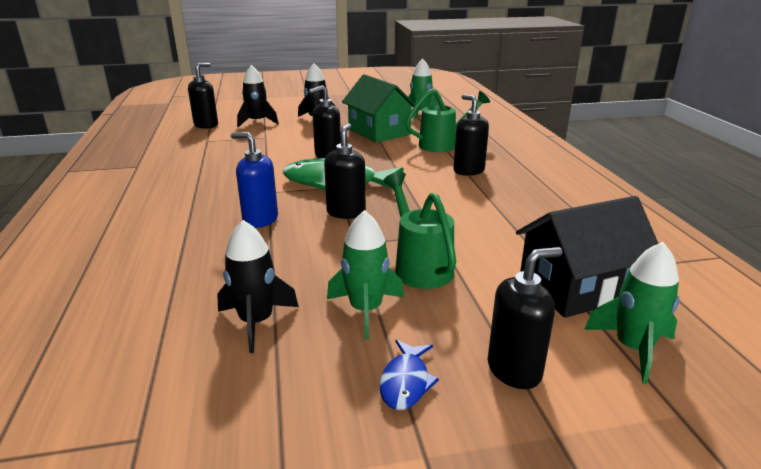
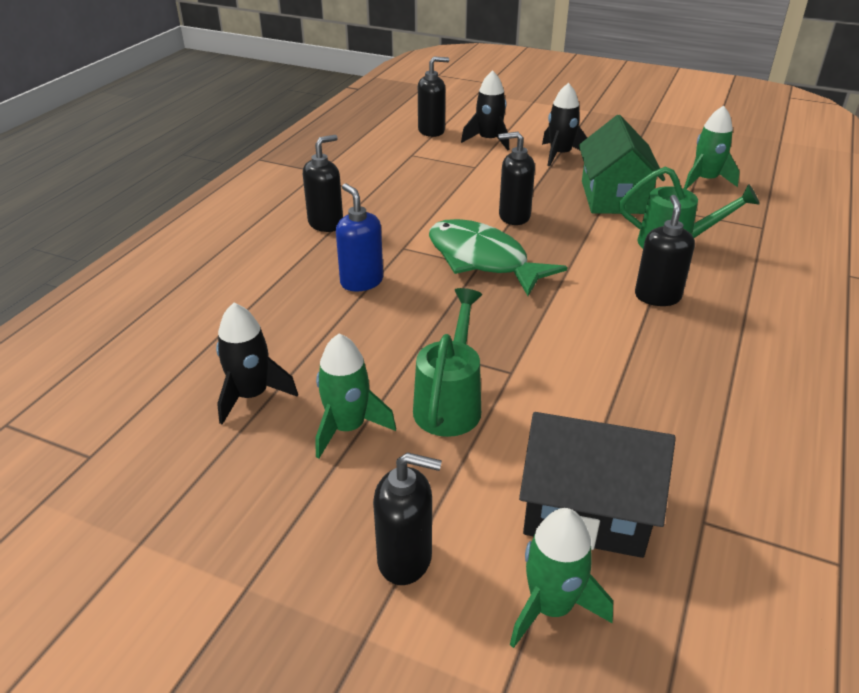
camera: 35 degrees right, 10 degrees up
black soap dispenser [324,123,366,219] -> black soap dispenser moved to [303,135,343,232]
blue fish [379,340,439,410] -> none

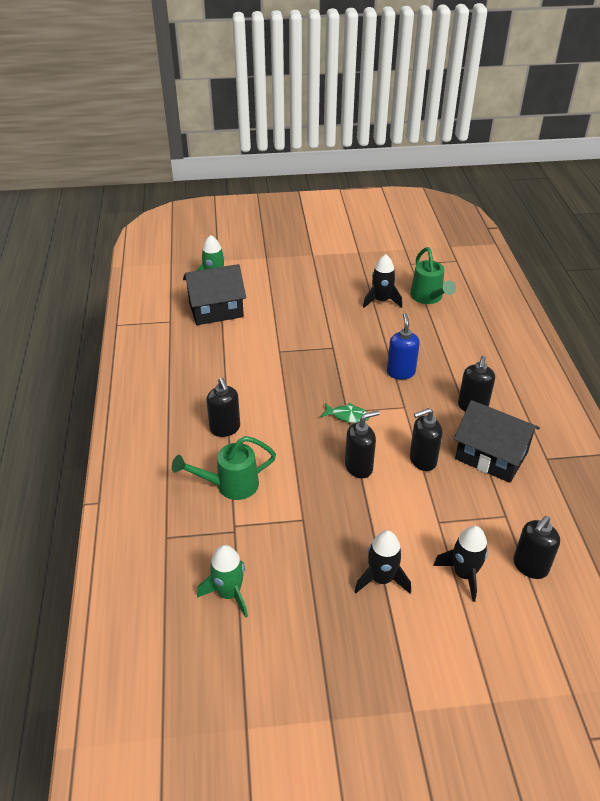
camera: 150 degrees right, 5 degrees up
green rocket [316,333,396,459] -> none
blue soap dispenser [336,183,383,292] -> blue soap dispenser turned 120 degrees counterclockwise [387,313,420,379]
black soap dispenser [373,452,442,585] -> black soap dispenser moved to [410,408,442,471]
green watering can [413,288,482,437] -> green watering can moved to [410,247,456,304]
green fish [429,219,567,296] -> green fish [321,403,369,423], size x0.46
green house [579,115,665,214] -> none
none -> black house [454,400,540,483]

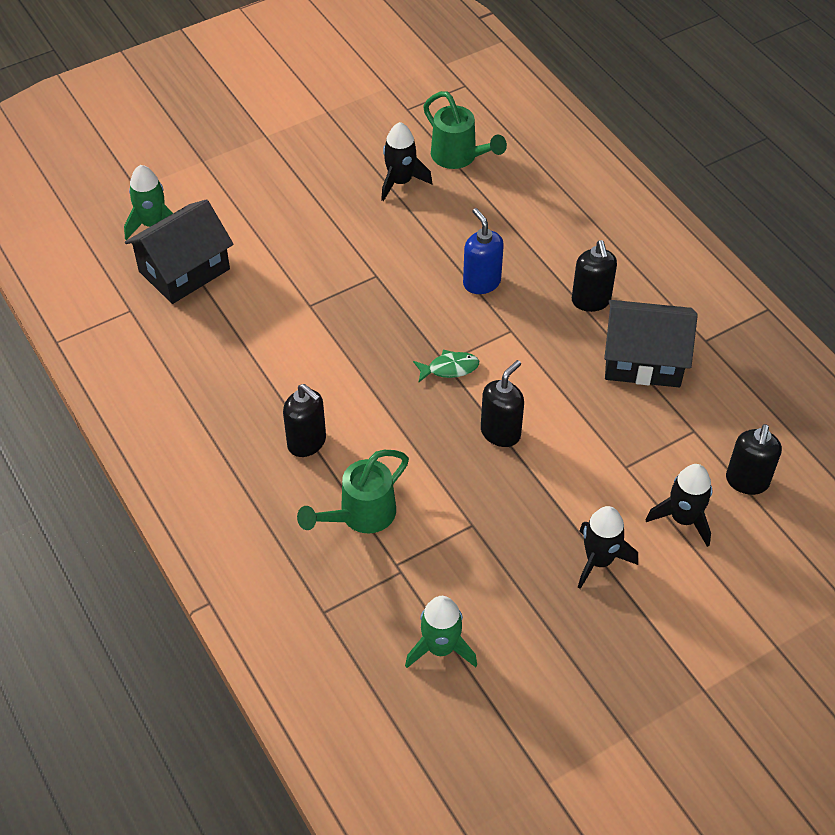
camera: 25 degrees left, 10 degrees up
black soap dispenser [410,408,442,471] -> none

